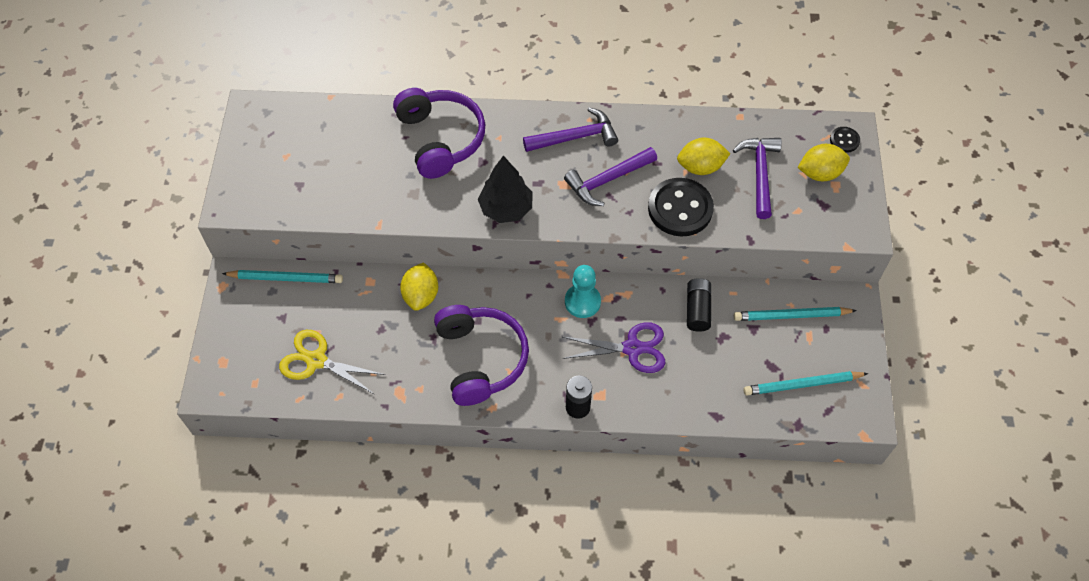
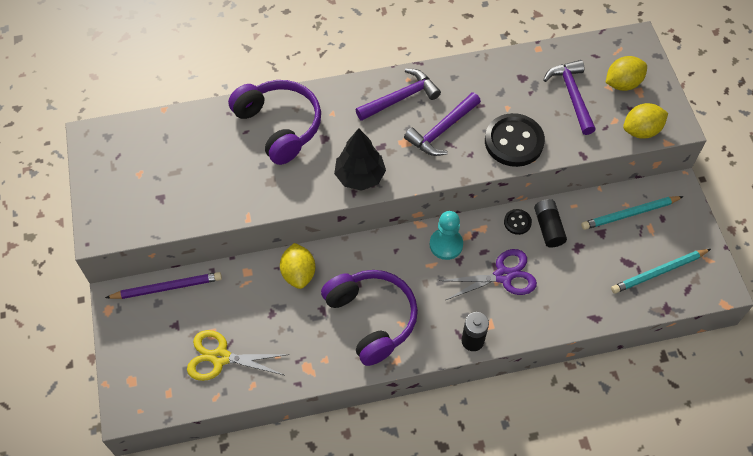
camera: 15 degrees left, 0 degrees up
turquoise pencil [222,270,343,283] -> purple pencil [105,272,222,299]
yellow lemon [677,138,730,175] -> yellow lemon moved to [623,103,668,139]
black button [830,127,860,153] -> black button moved to [504,209,532,235]

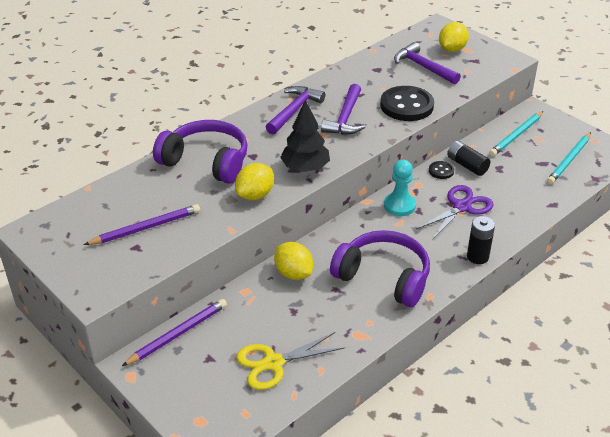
camera: 30 degrees left, 20 degrees down
yellow lemon [623,103,668,139] -> yellow lemon moved to [235,163,274,200]
none -> purple pencil [84,204,200,245]

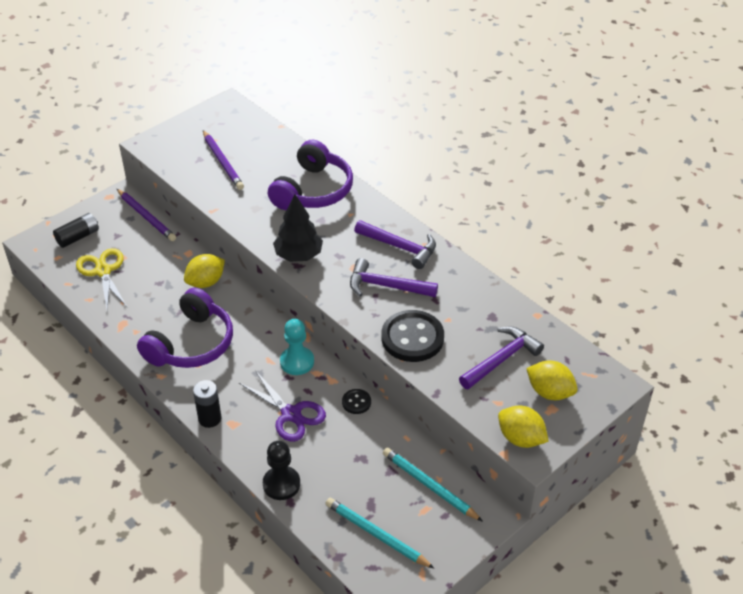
camera: 90 degrees right, 5 degrees up
yellow lemon [235,163,274,200] -> yellow lemon moved to [498,406,549,448]
black battery [447,141,490,176] -> black battery moved to [53,213,99,248]
none -> black pawn [263,441,300,500]

